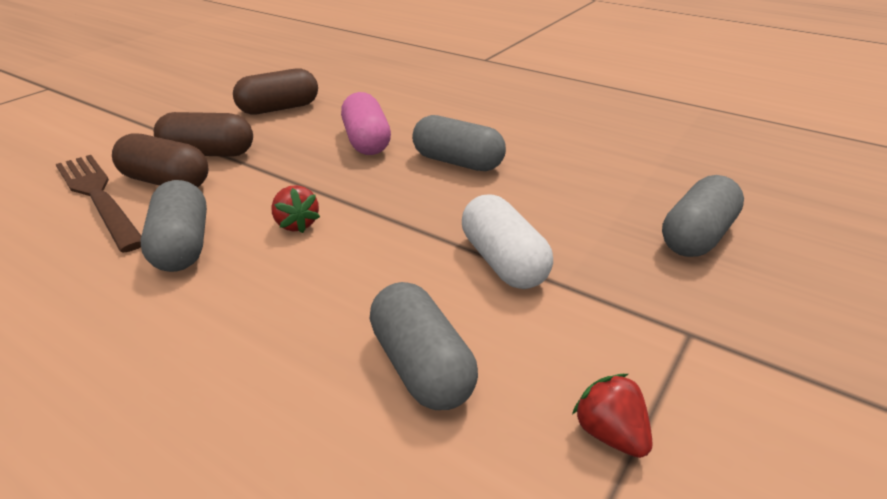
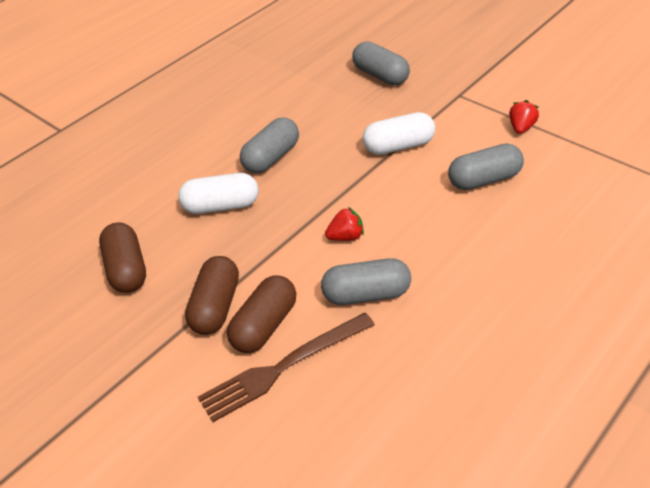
camera: 80 degrees left, 10 degrees up
pink capsule [341,92,391,155] -> white capsule [178,173,259,214]
red strawberry [572,374,653,458] -> red strawberry turned 135 degrees clockwise [509,100,539,134]

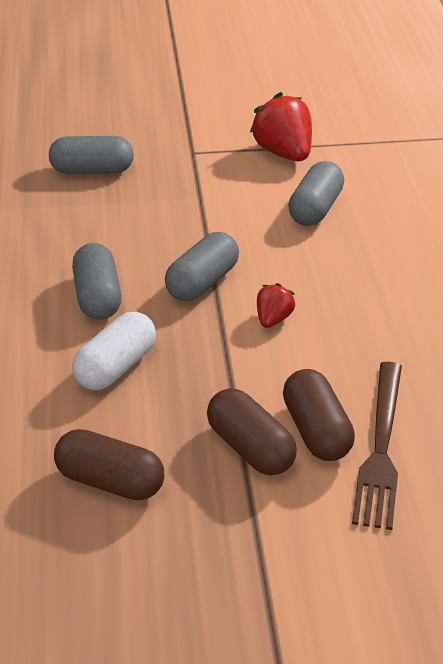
camera: 50 degrees left, 5 degrees down
grey capsule [321,258,411,305] -> grey capsule moved to [165,232,239,301]
white capsule [363,112,435,155] -> none
red strawberry [509,100,539,134] -> red strawberry [250,92,312,161], size x1.87

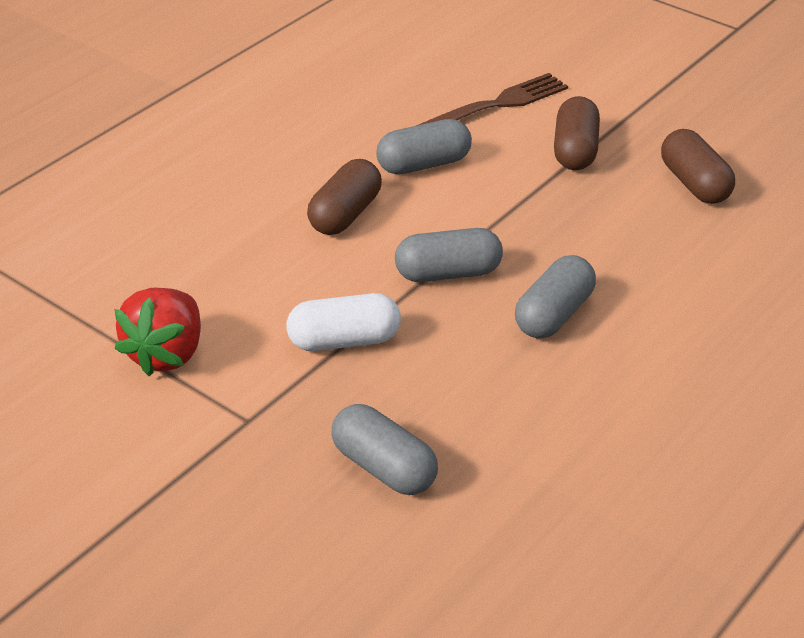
camera: 135 degrees left, 0 degrees up
white capsule [72,312,156,390] -> white capsule moved to [286,293,401,351]
red strawberry [257,283,296,328] -> none
brown capsule [283,369,355,461] -> brown capsule moved to [307,159,382,235]
grey capsule [288,161,344,226] -> grey capsule moved to [376,119,472,175]

